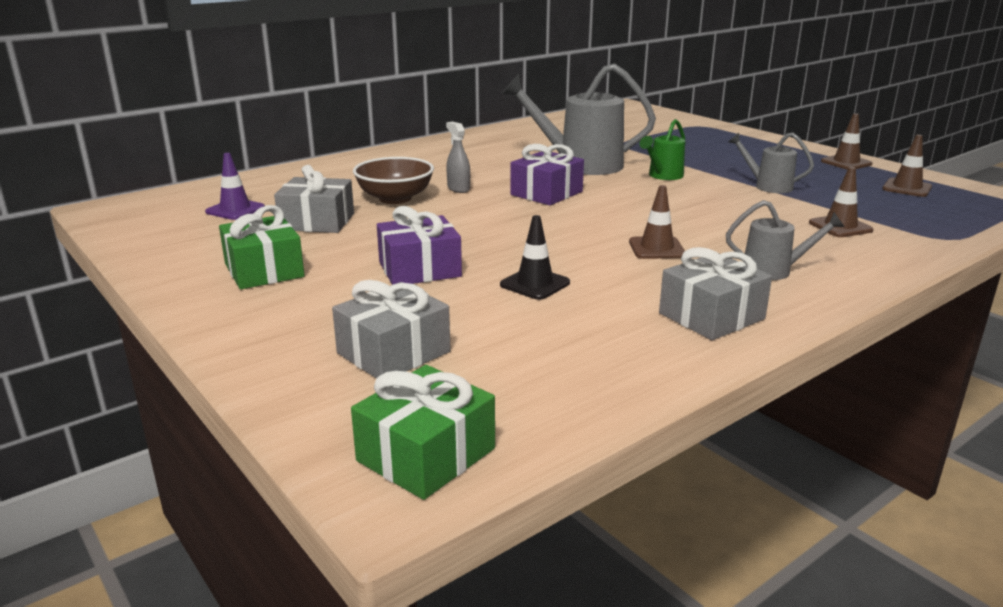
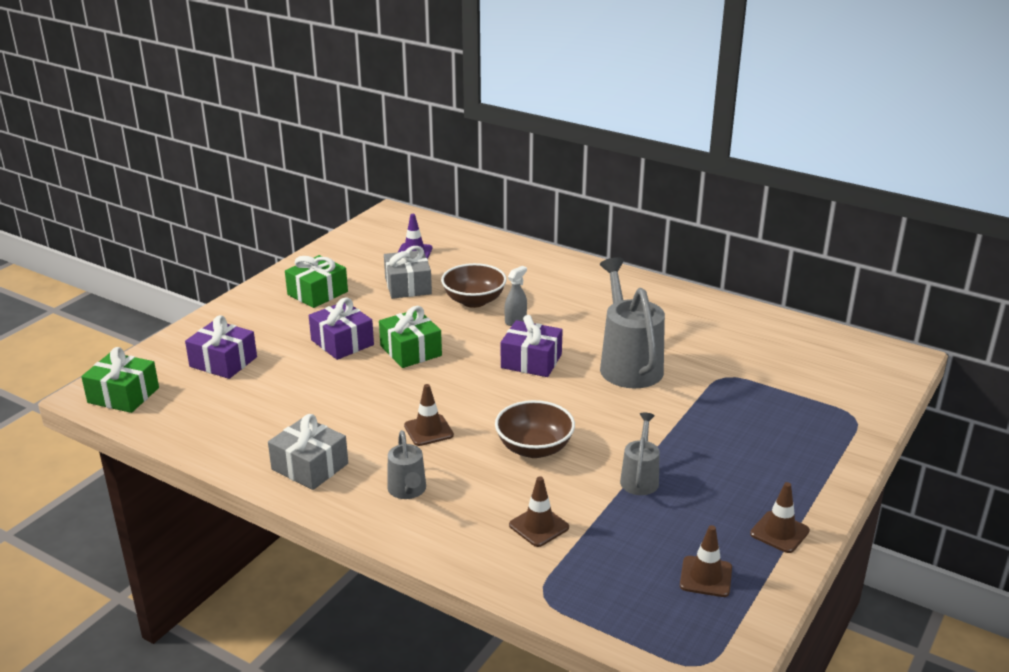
camera: 70 degrees right, 5 degrees up
grey gift [332,280,451,379] -> purple gift [185,315,257,379]
black traffic cone [500,215,570,300] -> none
green watering can [639,119,686,180] -> none
none -> green gift [379,306,442,368]
none -> brown bowl [495,400,575,458]

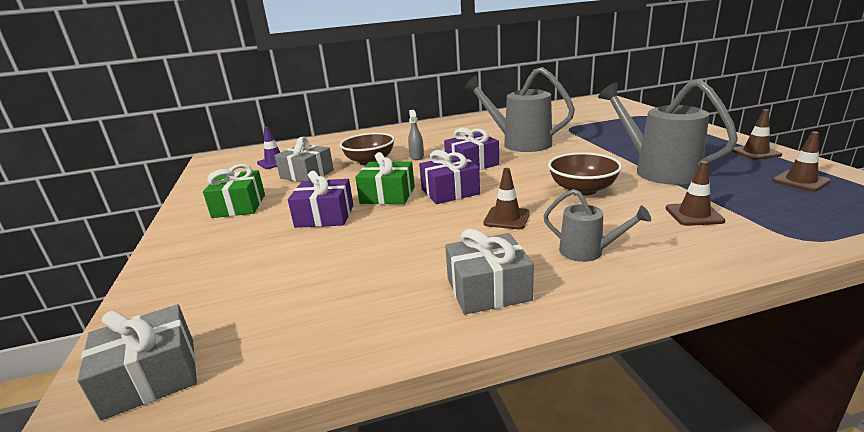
camera: 45 degrees left, 5 degrees down
green gift [81,347,159,413] -> grey gift [77,304,197,420]
purple gift [185,315,257,379] -> purple gift moved to [419,150,480,204]
grey watering can [620,413,659,495] -> grey watering can [598,79,738,185], size x1.90

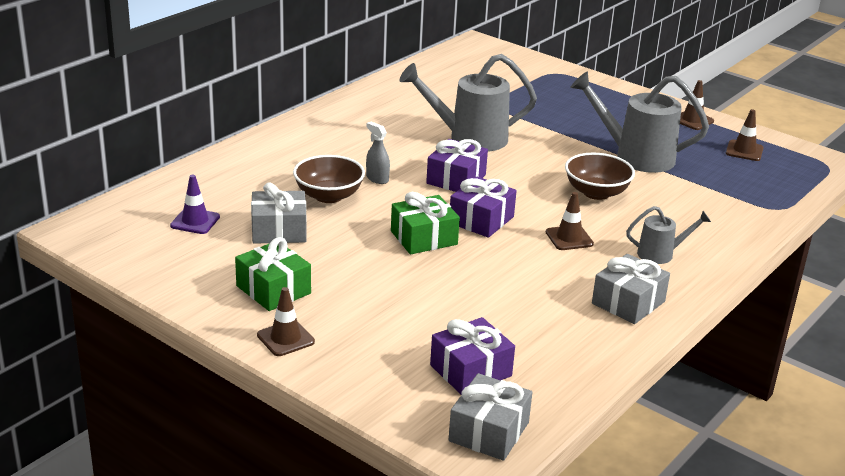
camera: 40 degrees left, 5 degrees up
purple gift [288,171,354,228] -> purple gift moved to [430,317,515,395]
brown traffic cone [666,161,726,226] -> brown traffic cone moved to [257,287,315,356]

